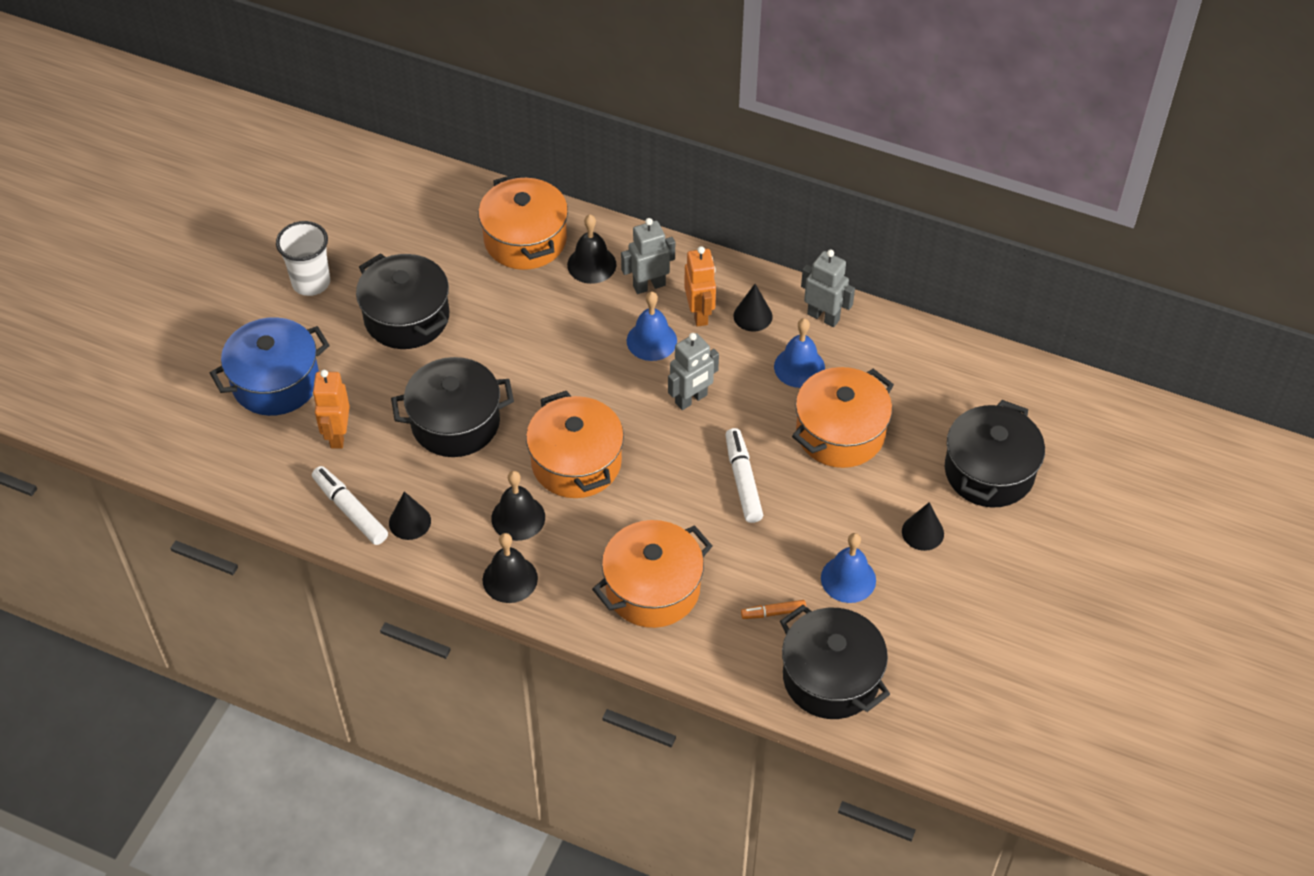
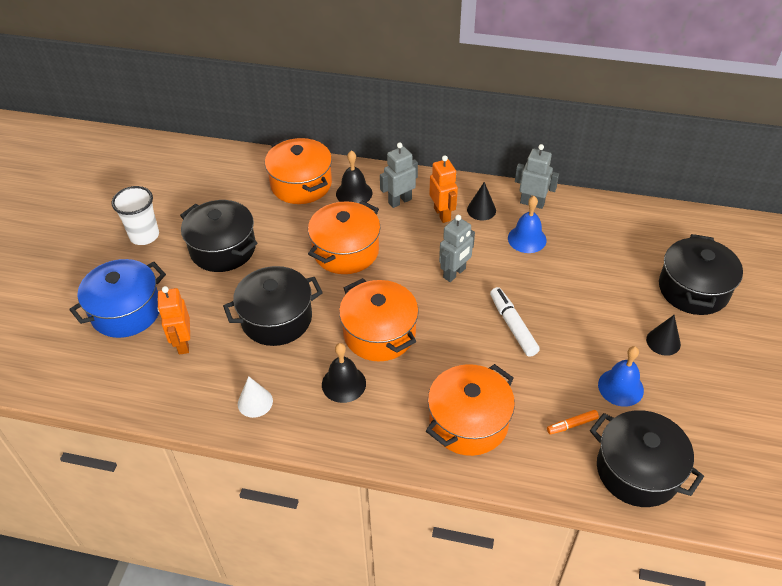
camera: 10 degrees left, 5 degrees down
white marker [312,466,388,545] -> none
black cone [389,492,431,540] -> white cone [238,376,273,418]
black bell [483,533,538,603] -> none
blue bell [627,292,677,361] -> none
orange pot [792,367,894,468] -> orange pot moved to [308,201,380,274]

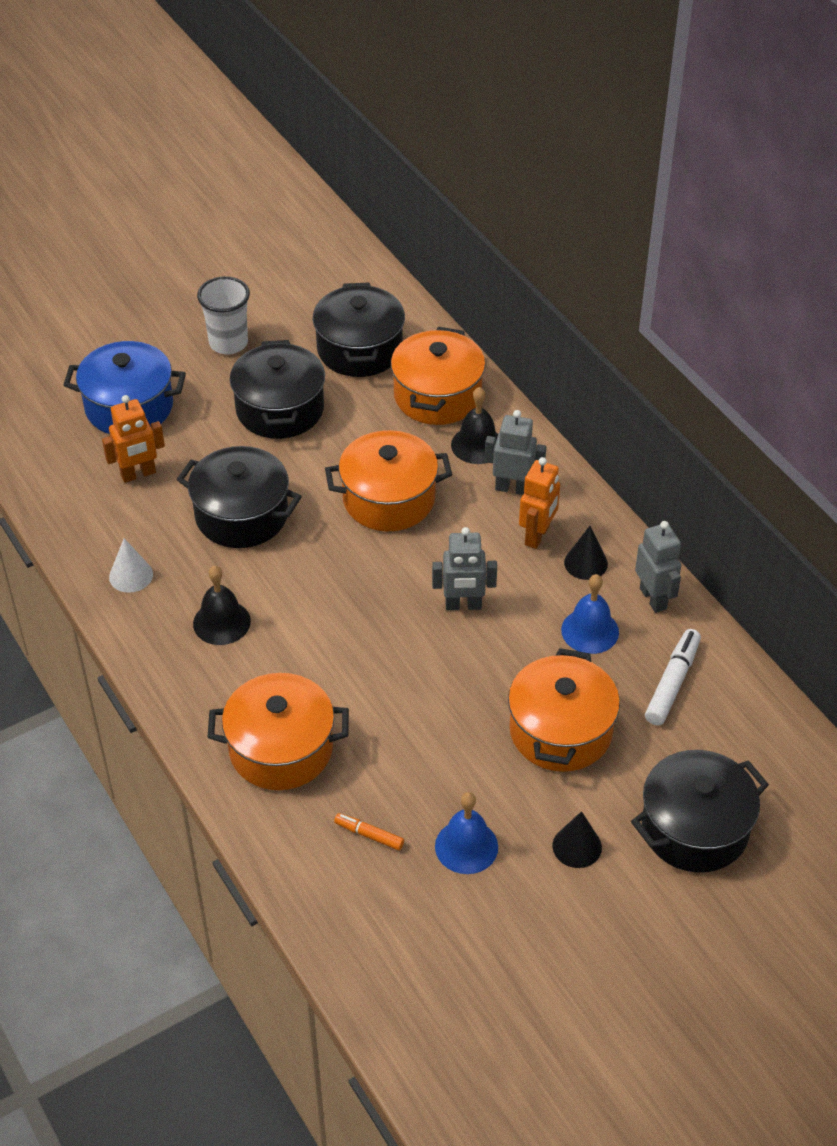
camera: 45 degrees right, 0 degrees up
orange robot [157,286,190,355] -> orange robot turned 150 degrees counterclockwise [102,395,165,483]
orange pot [339,278,419,361] -> orange pot moved to [508,648,620,772]
white marker [490,287,540,357] -> white marker moved to [645,629,701,725]
black pot [590,410,704,507] -> black pot moved to [313,282,405,377]

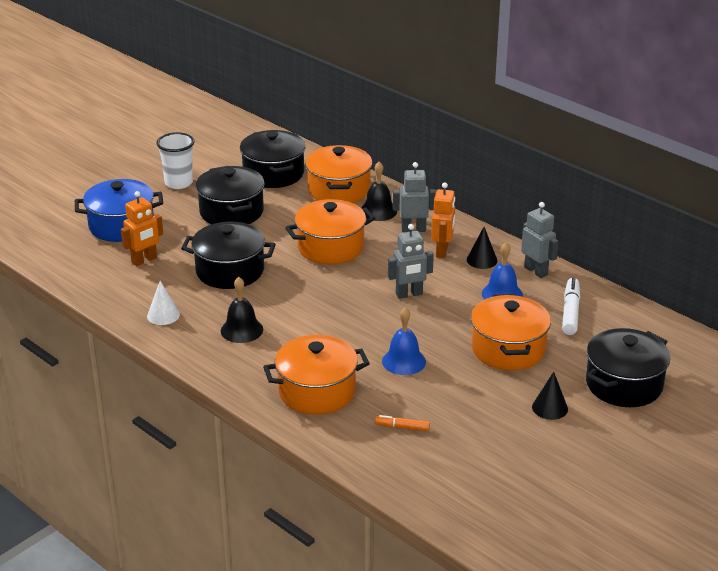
camera: 15 degrees left, 15 degrees down
blue bell [435,792,498,874] -> blue bell moved to [382,307,426,375]

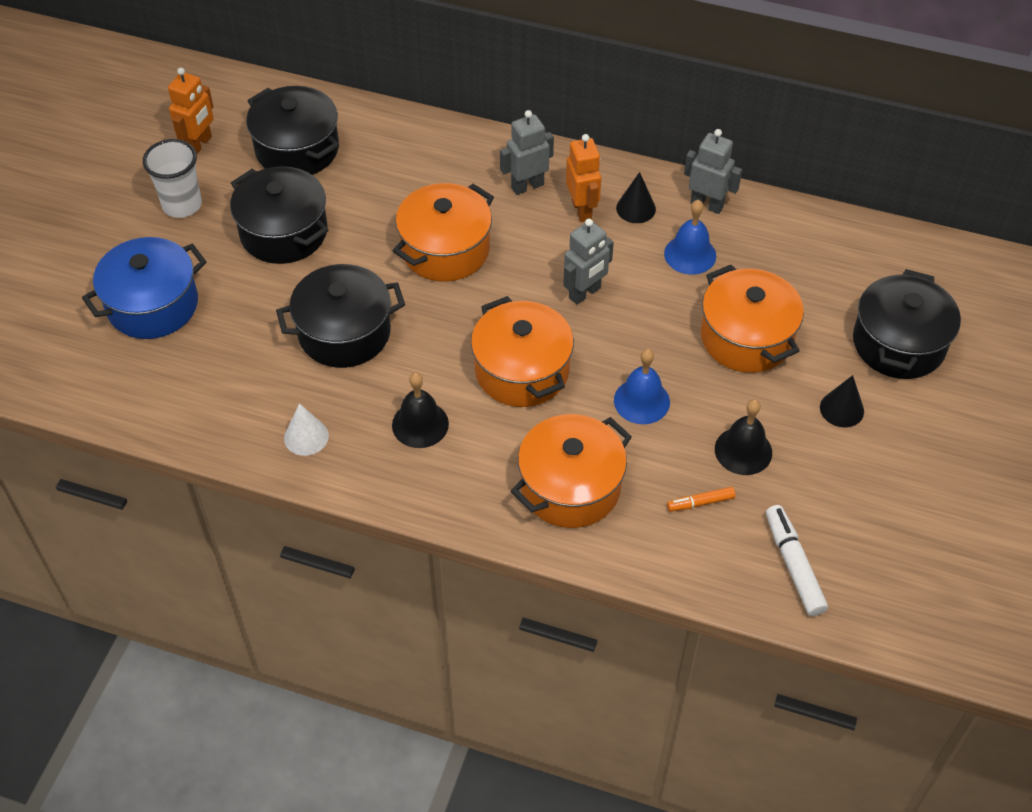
camera: 25 degrees left, 20 degrees up
orange robot [121,191,163,266] -> orange robot moved to [168,68,214,154]
orange pot [305,145,373,203] -> orange pot moved to [471,296,574,407]
black bell [361,162,397,221] -> black bell moved to [715,399,772,475]
white marker [562,277,580,335] -> white marker moved to [766,505,828,616]

